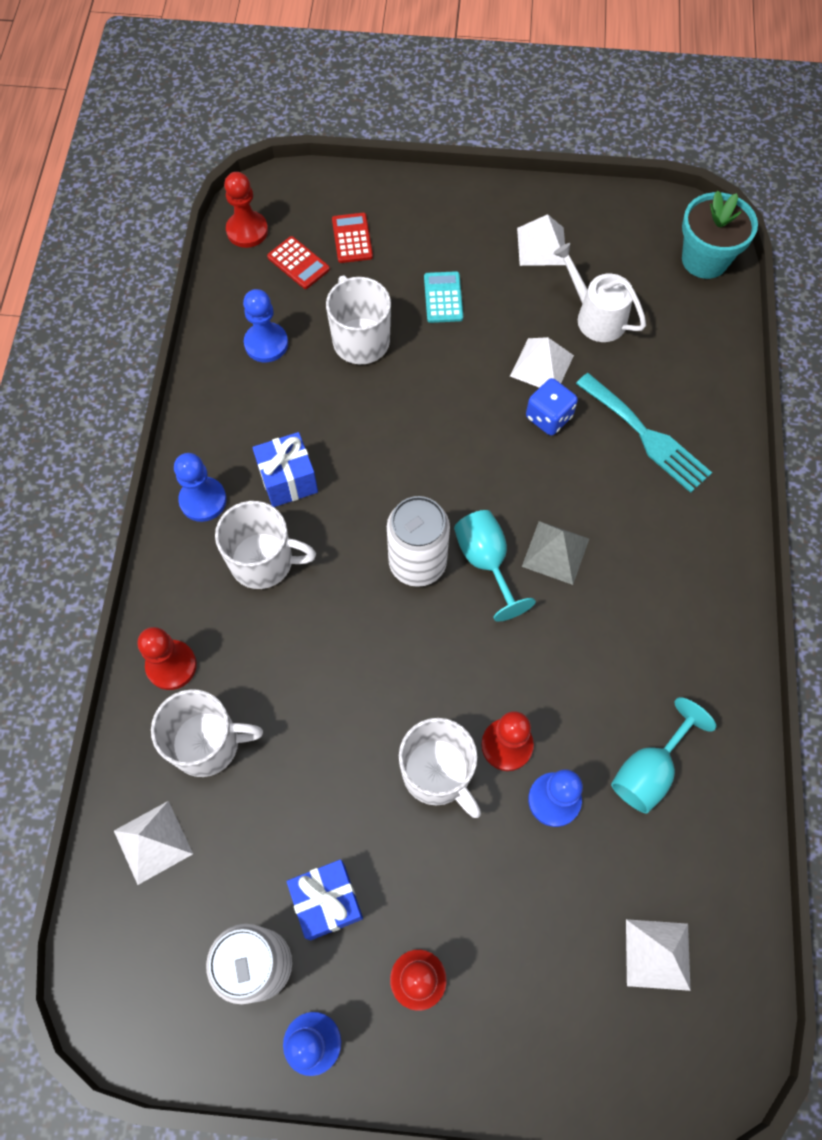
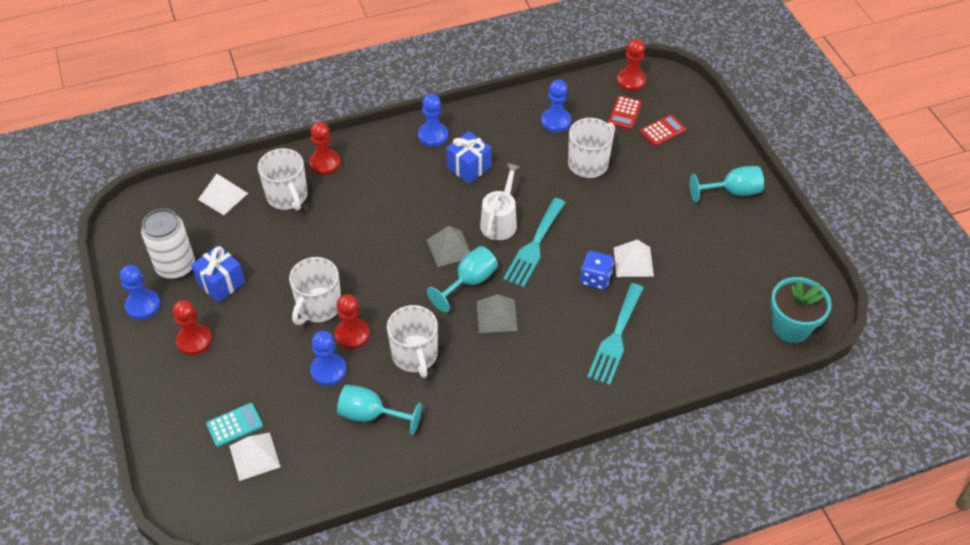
camera: 65 degrees right, 15 degrees down
white mug [215,501,316,589] -> white mug moved to [387,305,438,378]
white can [387,496,450,587] -> grey pyramid [427,226,470,267]
turquoise calculator [424,271,463,323] -> turquoise calculator moved to [206,403,263,447]
white pyramid [517,214,566,266] -> none
white watering can [553,243,646,342] -> white watering can moved to [480,163,520,240]
none -> turquoise fork [503,198,566,287]
none -> turquoise goblet [690,166,764,202]

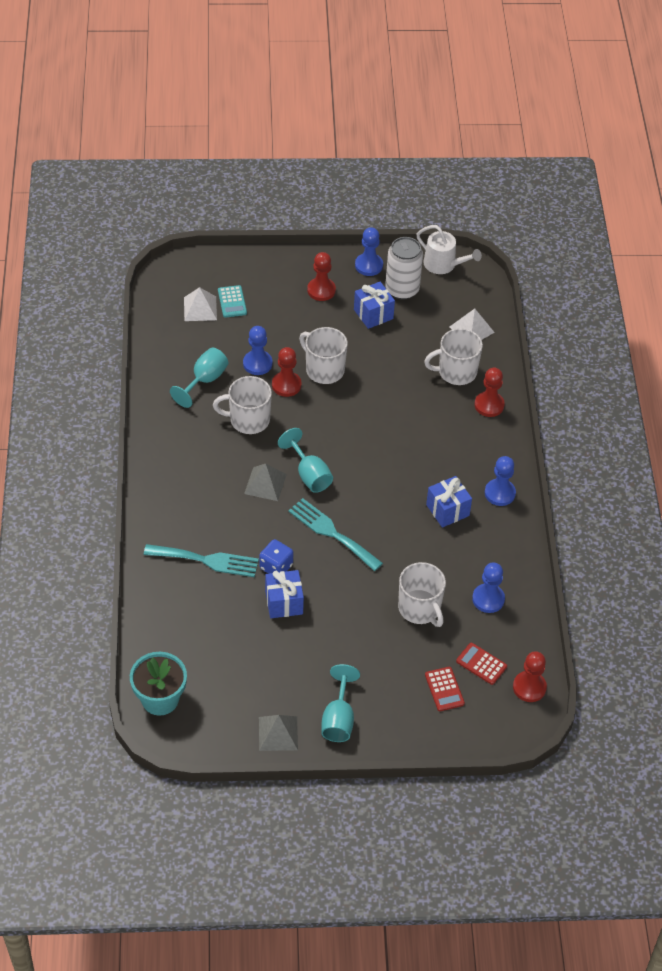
camera: 105 degrees right, 0 degrees up
grey pyramid [427,226,470,267] -> grey pyramid moved to [259,715,298,751]
white watering can [480,163,520,240] -> white watering can moved to [416,225,482,274]
turquoise fork [587,283,644,385] -> turquoise fork turned 150 degrees clockwise [144,544,259,577]
white pyramid [614,239,654,277] -> blue gift [265,570,304,618]

